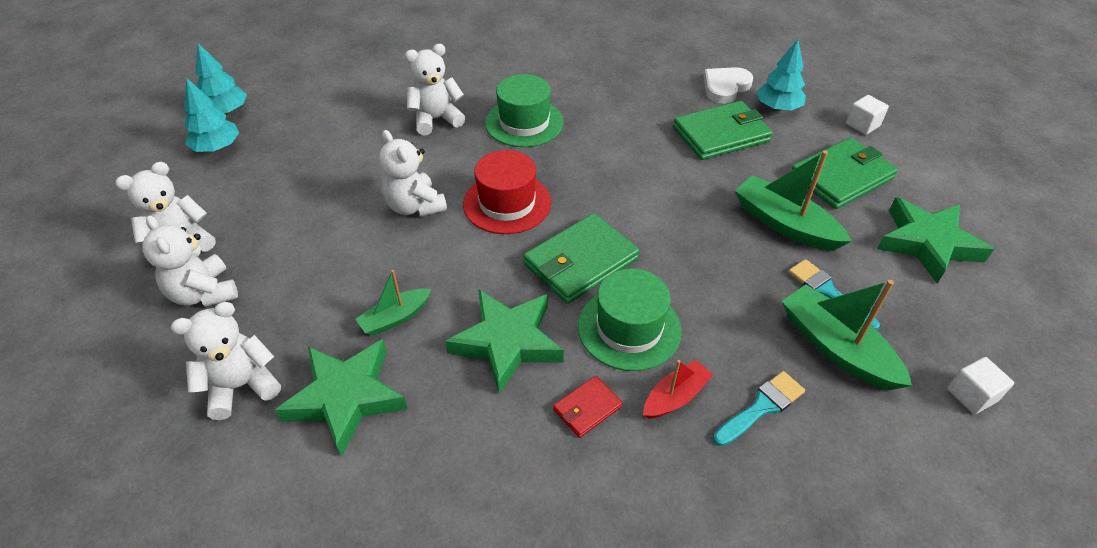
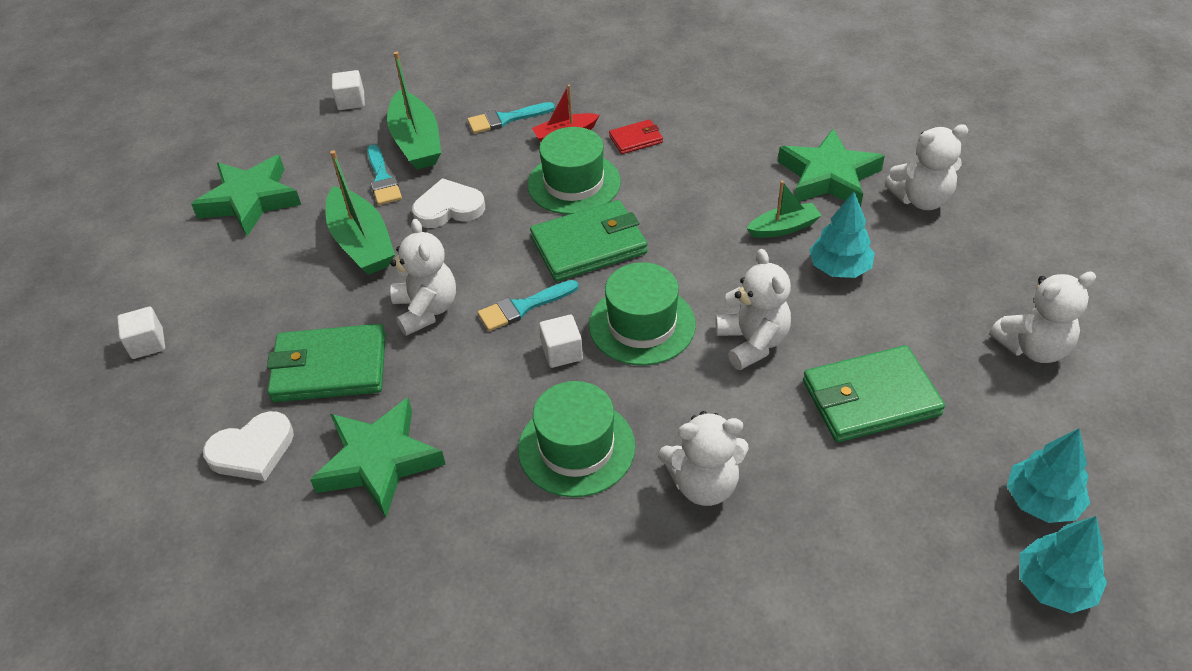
camera: 160 degrees left, 0 degrees up
white teddy bear [142,215,238,307] -> white teddy bear moved to [390,219,456,336]
green star [445,289,564,394] -> green star moved to [310,398,446,517]
red hat [463,150,551,234] -> green hat [589,262,696,365]
turquoise tree [757,39,806,111] -> turquoise tree moved to [809,192,875,278]
green wallet [792,137,898,209] -> green wallet moved to [803,345,945,442]
none -> white heart [412,178,485,228]
none -> turquoise brush [478,280,578,331]
none -> white cube [539,315,583,368]

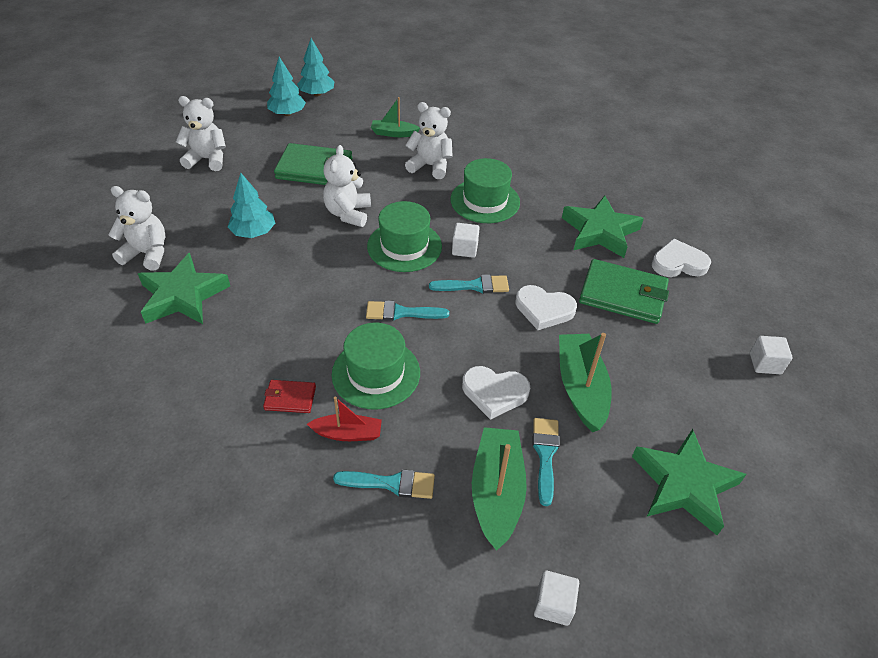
camera: 160 degrees left, 0 degrees up
white teddy bear [390,219,456,336] -> white heart [515,285,577,330]
green wallet [530,200,648,282] -> turquoise brush [366,301,449,321]
green boat [746,181,822,238] -> green boat moved to [371,97,420,137]

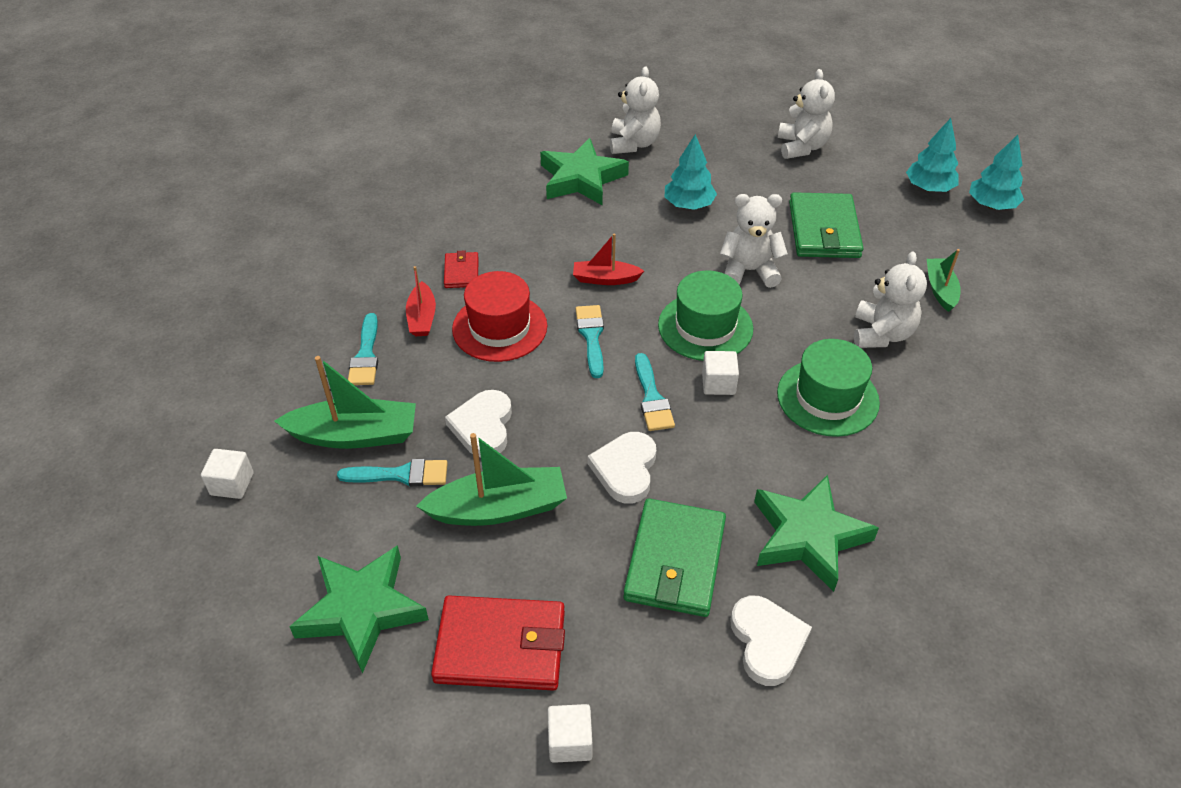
camera: 85 degrees right, 0 degrees up
green hat [332,323,420,409] -> red hat [452,271,547,362]
none -> red wallet [431,595,565,691]
none -> red boat [573,234,644,285]

